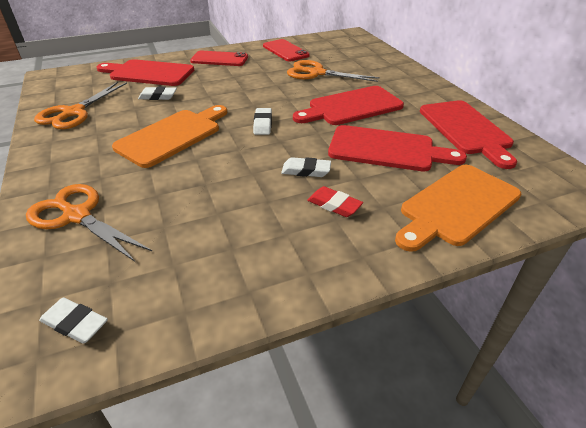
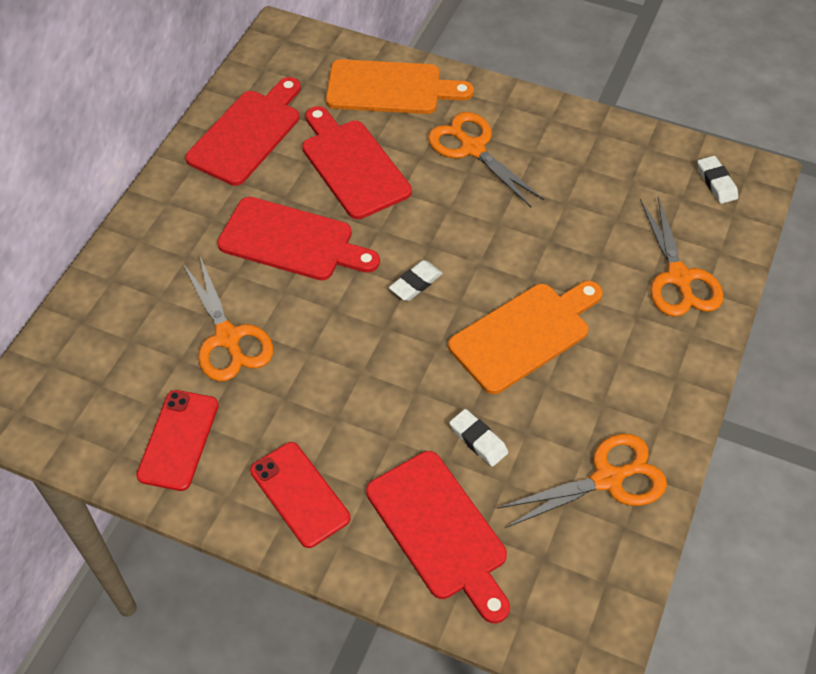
camera: 135 degrees left, 15 degrees up
orange cutting board [112,105,227,168] -> orange cutting board turned 150 degrees clockwise [448,281,603,394]
white eraser [281,157,331,177] -> none
red eraser [307,186,363,217] -> orange scissors [428,112,544,207]

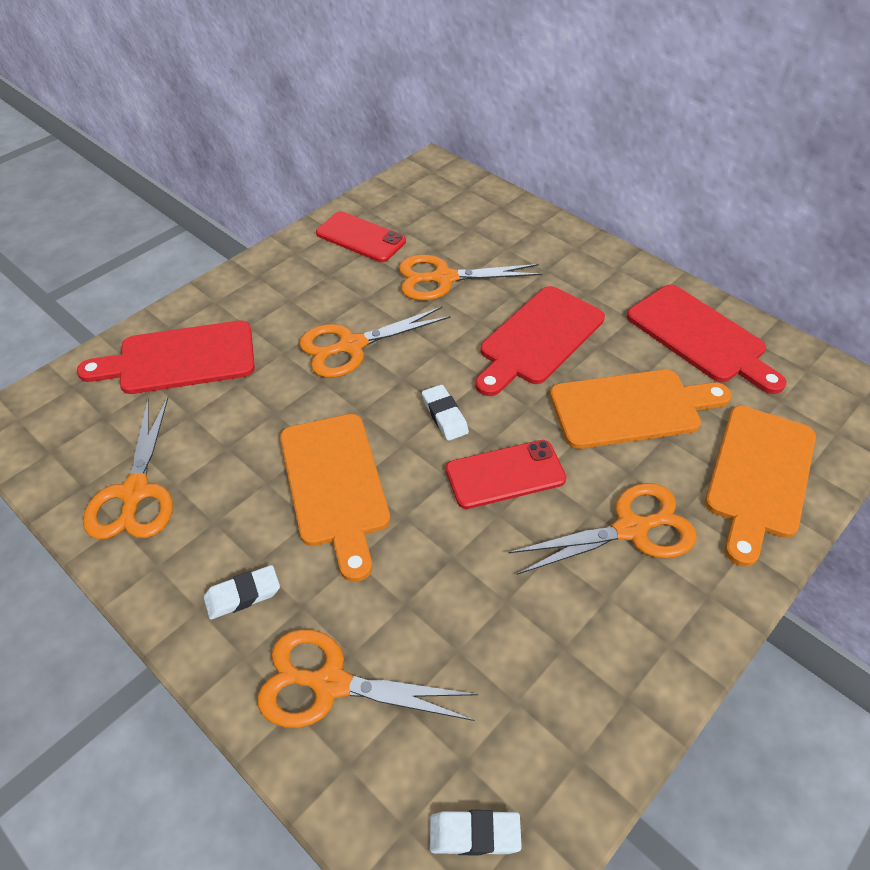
camera: 110 degrees right, 5 degrees down
red phone [250,442,351,548] -> red phone moved to [446,440,567,509]
red cutting board [302,106,412,219] -> orange cutting board [550,369,732,449]
white eraser [449,409,508,467] -> white eraser moved to [204,565,280,620]
none -> orange scissors [299,307,451,378]

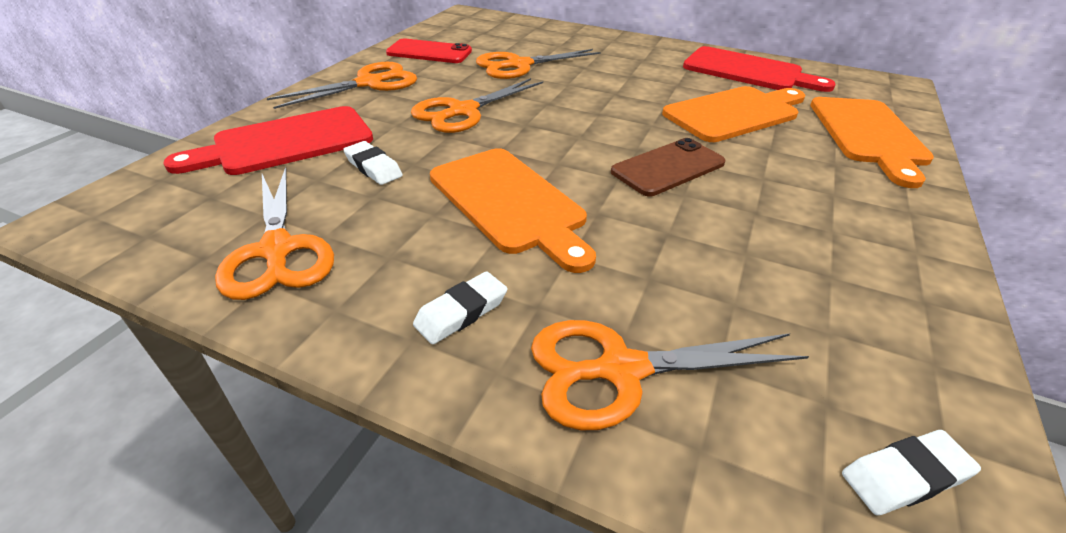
camera: 20 degrees left, 10 degrees down
white eraser [422,385,469,441] -> white eraser moved to [343,141,403,185]
red phone [446,440,567,509] -> brown phone [611,138,725,196]
red cutting board [475,286,605,396] -> none
orange scissors [508,483,697,575] -> orange scissors moved to [267,62,417,109]

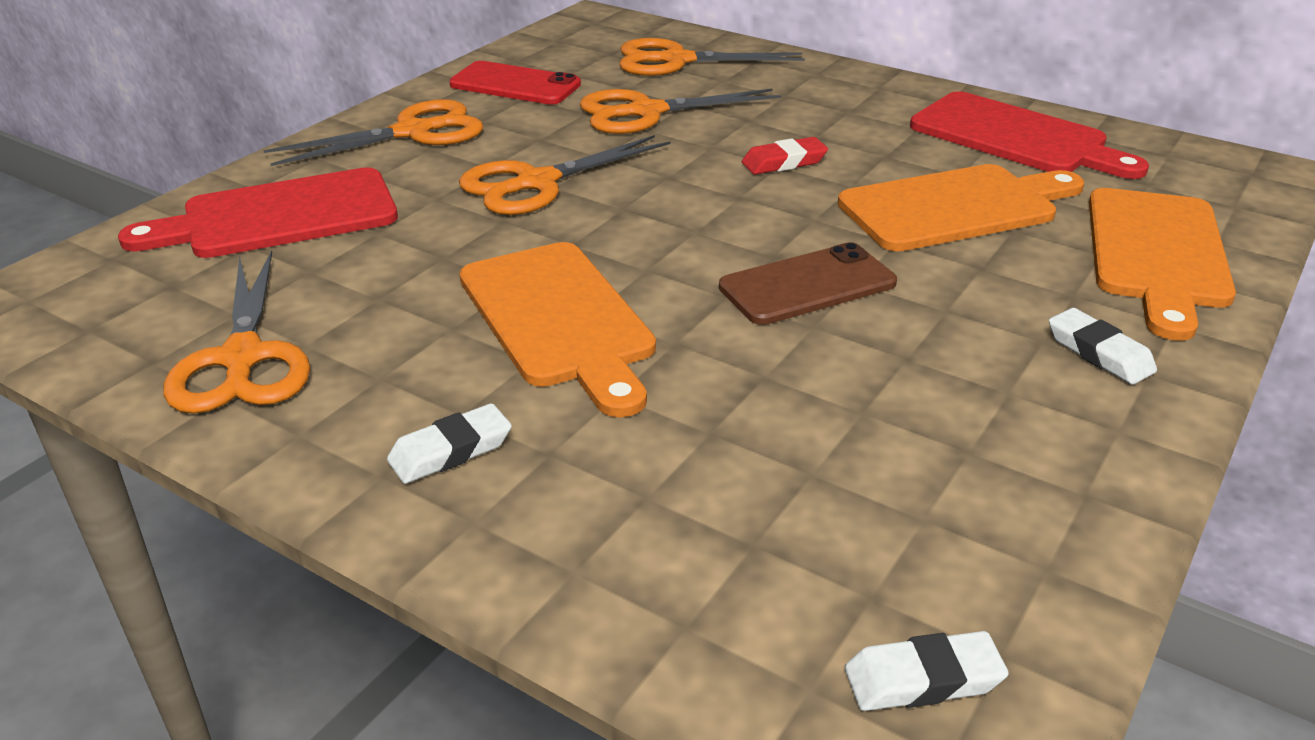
camera: 10 degrees right, 5 degrees down
white eraser [343,141,403,185] -> white eraser moved to [1049,308,1157,385]
orange scissors [531,320,809,430] -> orange scissors moved to [619,38,805,76]
none -> red eraser [742,137,828,175]

